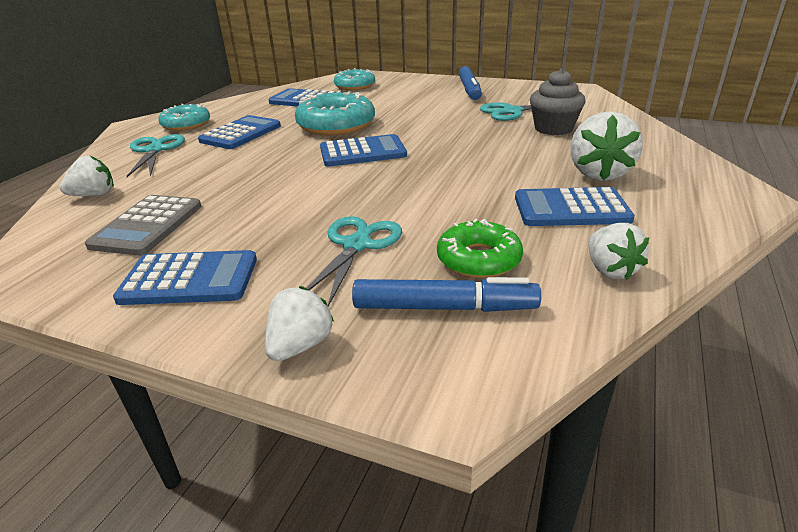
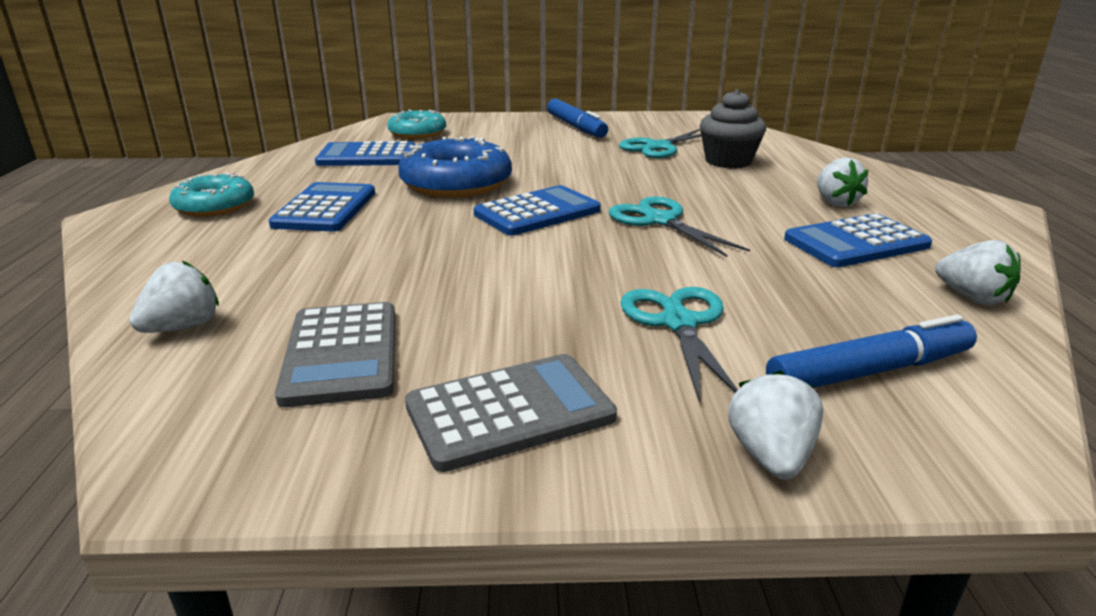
camera: 25 degrees left, 5 degrees down
blue calculator [113,250,257,305] -> grey calculator [405,354,617,472]
turquoise scissors [127,134,185,177] -> turquoise scissors moved to [609,196,750,257]
turquoise donut [295,91,375,136] -> blue donut [398,136,512,198]
green donut [437,219,523,278] -> none
white strawberry [570,111,643,181] -> white strawberry [817,157,869,207], size x0.63

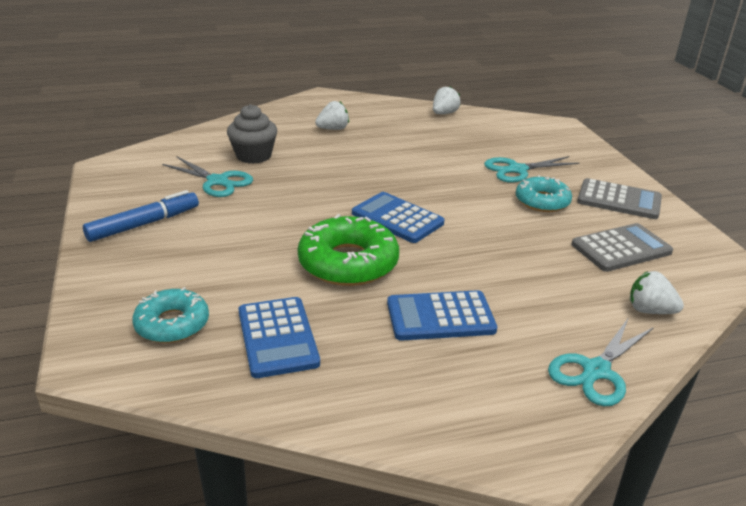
camera: 105 degrees left, 5 degrees up
turquoise donut [169,172,254,217] -> turquoise donut moved to [516,175,572,212]
blue donut [398,136,512,198] -> green donut [298,214,399,286]
grey calculator [405,354,617,472] -> grey calculator turned 150 degrees clockwise [577,178,662,219]
turquoise scissors [609,196,750,257] -> turquoise scissors moved to [548,317,654,406]
white strawberry [728,370,823,479] -> none
blue marker [766,314,977,388] -> none
blue calculator [784,214,932,267] -> none

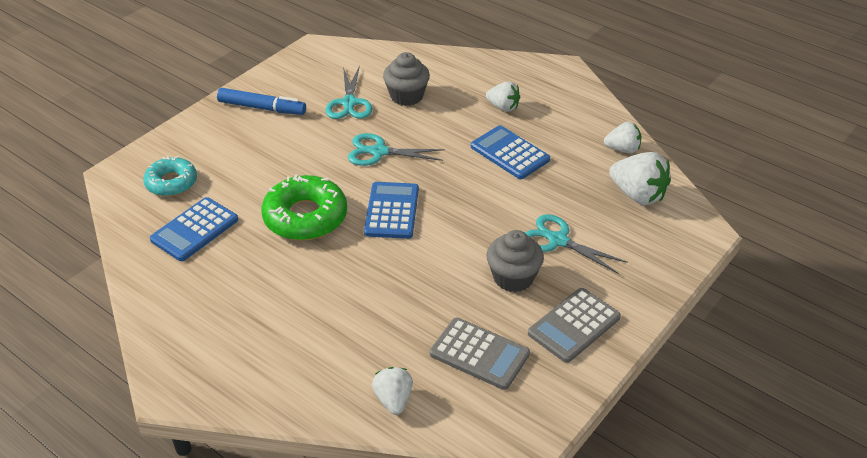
camera: 55 degrees right, 10 degrees up
blue calculator [387,290,497,341] -> blue calculator moved to [471,125,550,179]
turquoise donut [516,175,572,212] -> grey cupcake [486,230,544,292]
turquoise scissors [548,317,654,406] -> turquoise scissors moved to [348,133,445,166]
grey calculator [577,178,662,219] -> grey calculator turned 60 degrees clockwise [528,288,621,363]
none -> white strawberry [609,152,671,205]

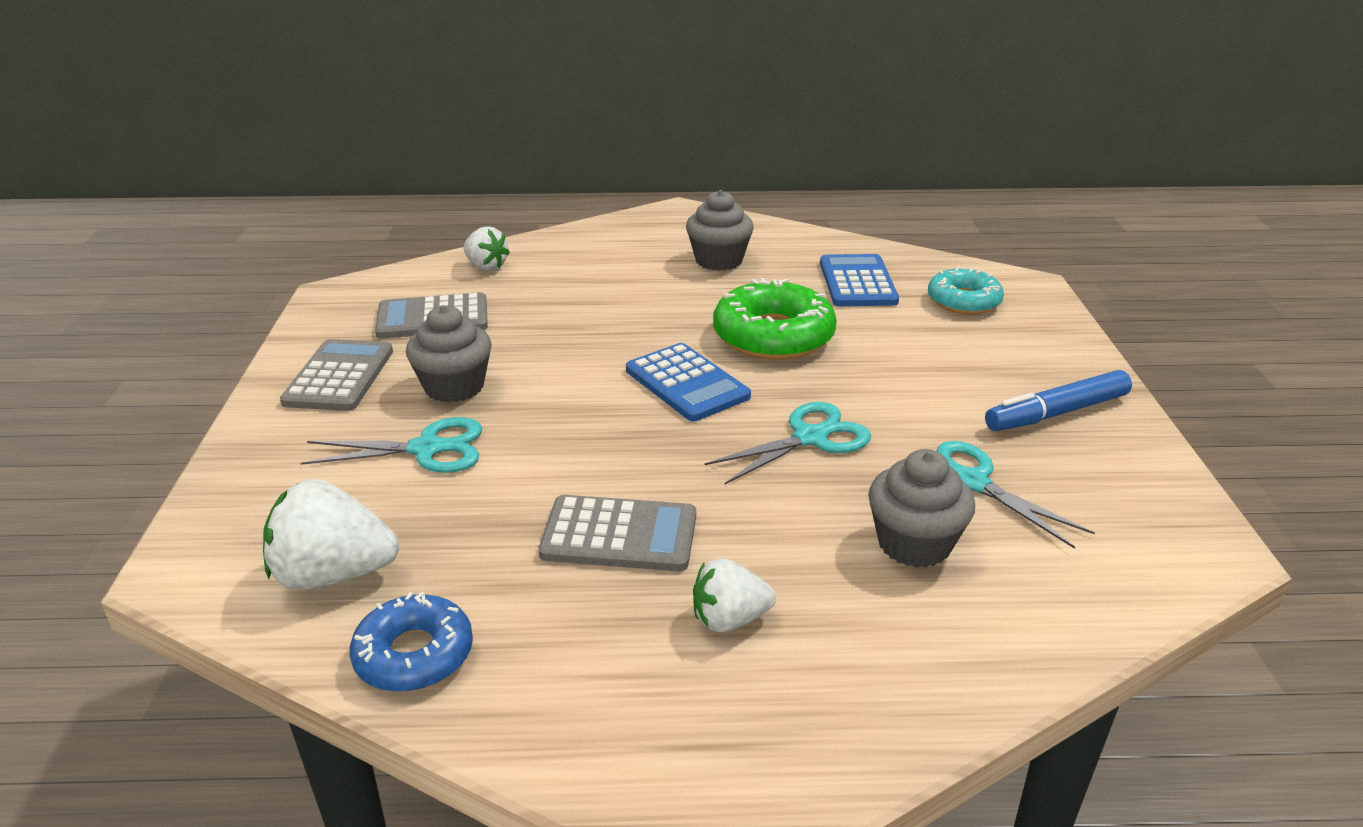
camera: 140 degrees right, 10 degrees down
blue calculator [471,125,550,179] -> grey calculator [538,495,696,572]
white strawberry [604,122,642,153] -> blue donut [350,592,473,692]
none -> grey cupcake [686,190,754,271]

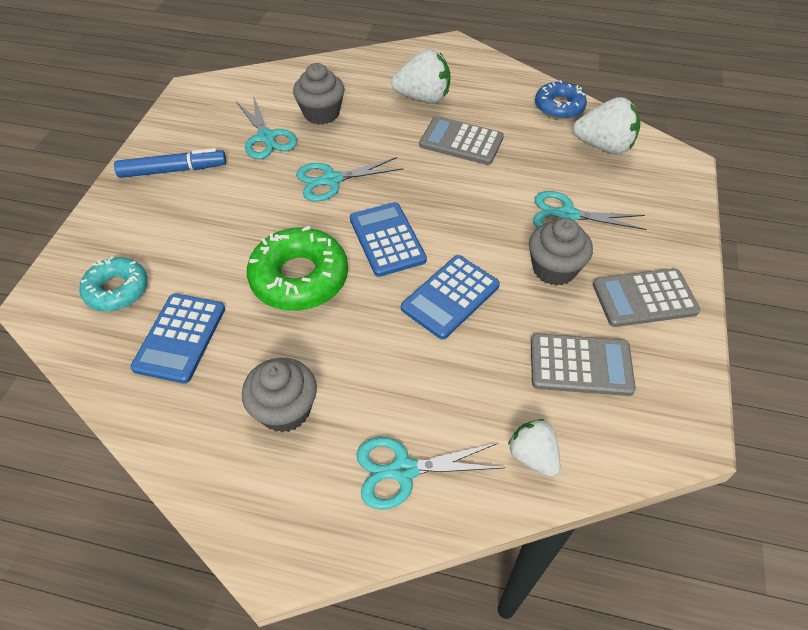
camera: 165 degrees left, 20 degrees up
grey calculator [280,339,393,411] -> grey calculator turned 60 degrees clockwise [593,268,700,327]
white strawberry [693,558,776,632] -> white strawberry [391,49,450,103], size x1.59
none -> turquoise scissors [357,437,505,510]
none -> blue calculator [401,255,500,340]

